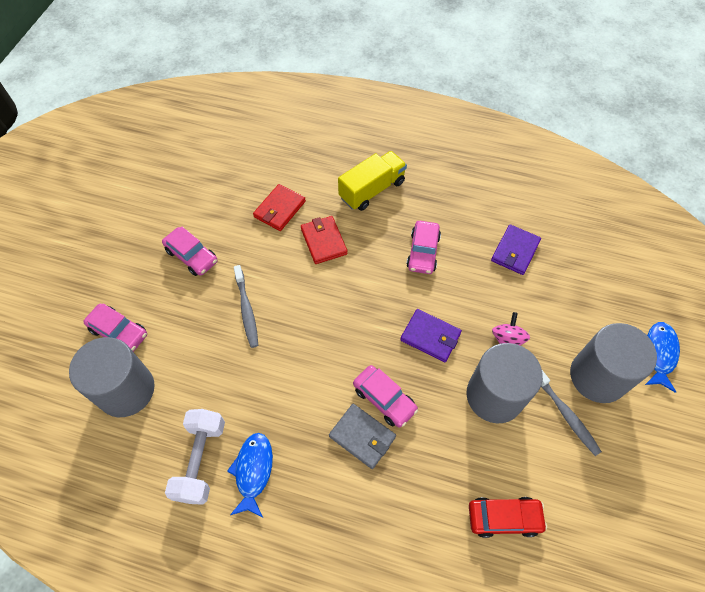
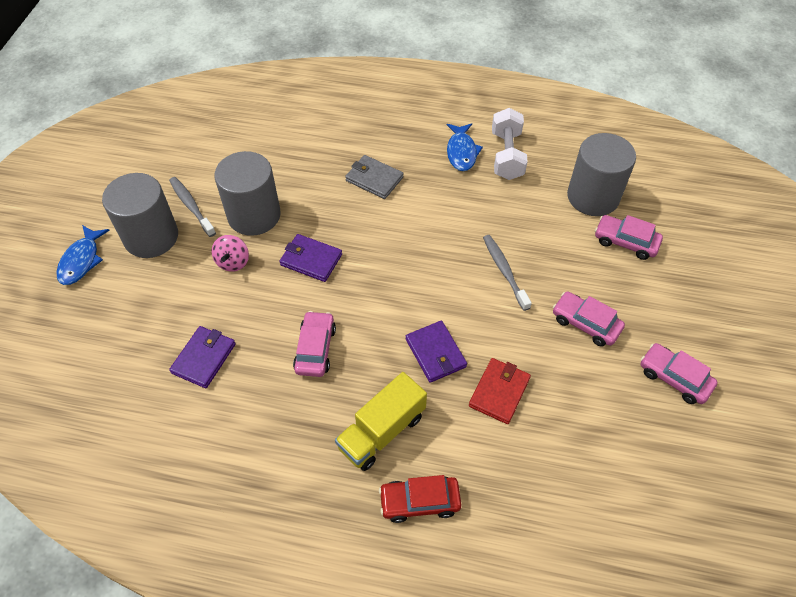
camera: 175 degrees right, 5 degrees down
red wallet [301,216,348,264] -> purple wallet [406,321,467,383]
pink car [353,365,418,428] -> pink car moved to [640,343,718,404]
red car [469,497,547,538] -> red car moved to [379,475,462,523]

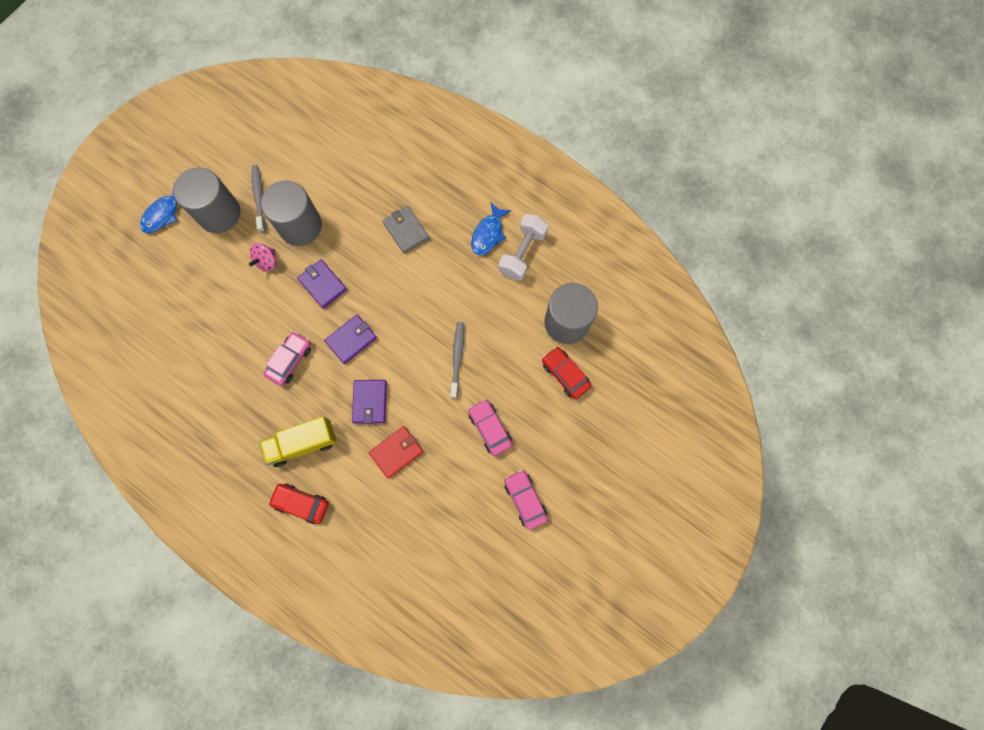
camera: 25 degrees right, 20 degrees up
purple wallet [169,326,236,388] -> purple wallet moved to [324,314,377,364]
pink car [595,215,663,260] -> red car [542,347,592,399]

